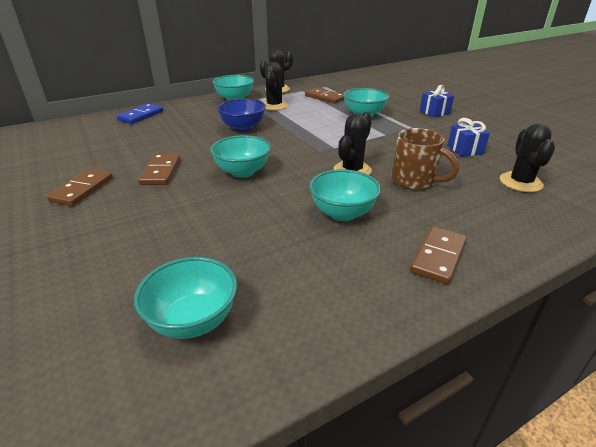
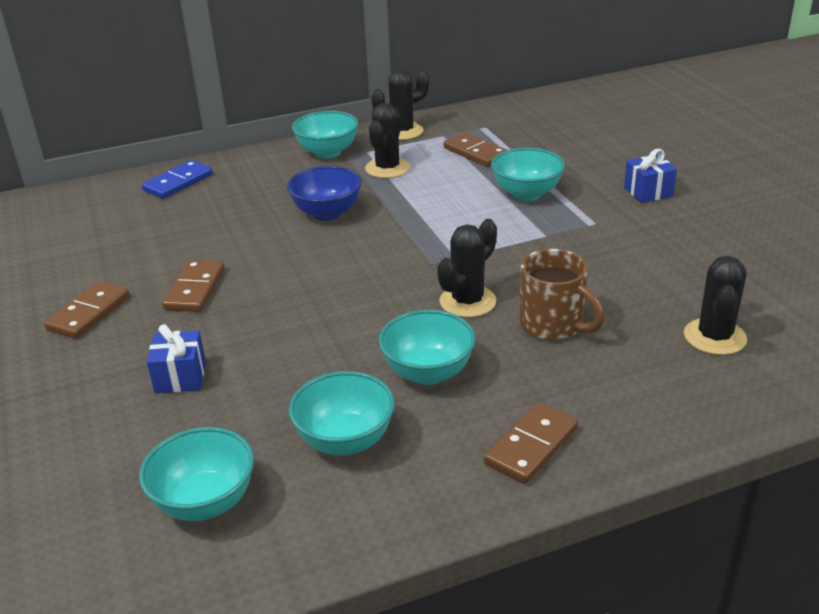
camera: 10 degrees right, 0 degrees up
turquoise bowl [210,135,271,178] -> turquoise bowl moved to [289,371,395,455]
blue gift [447,118,490,157] -> blue gift moved to [147,324,206,393]

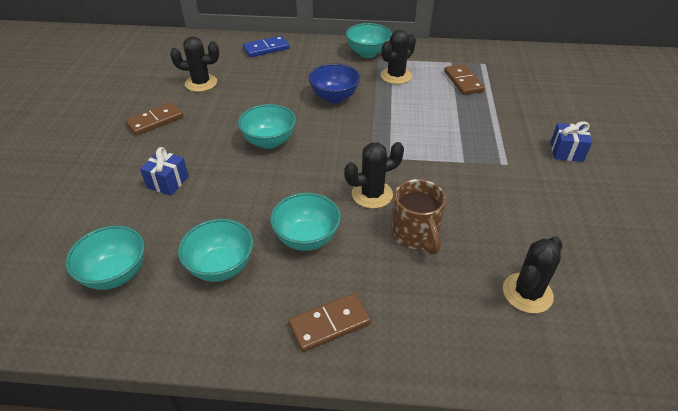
camera: 25 degrees right, 10 degrees up
brown domino [162,260,225,312] -> none
black cactus [371,69,429,140] -> black cactus moved to [170,36,219,92]
turquoise bowl [491,148,565,201] -> turquoise bowl moved to [238,104,296,149]

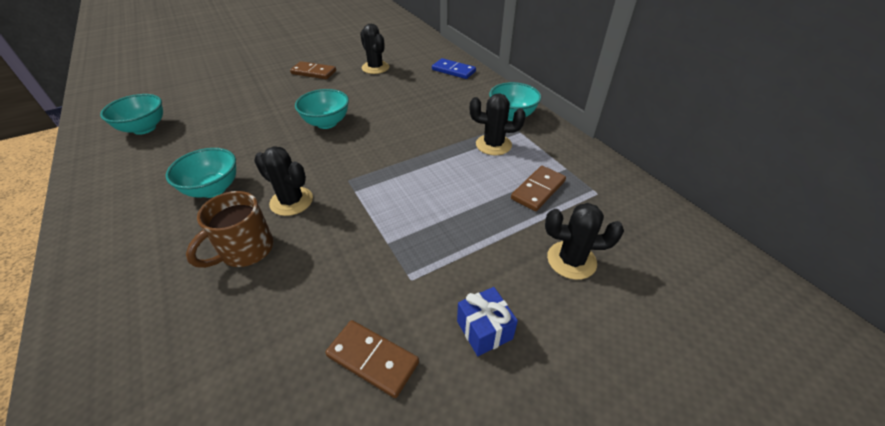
camera: 55 degrees right, 0 degrees up
blue gift [140,147,189,196] -> none
turquoise bowl [178,219,253,282] -> none
brown domino [288,293,371,352] -> brown domino moved to [325,320,419,398]
blue bowl [308,63,360,103] -> none
black cactus [503,236,563,313] -> black cactus moved to [545,203,624,280]

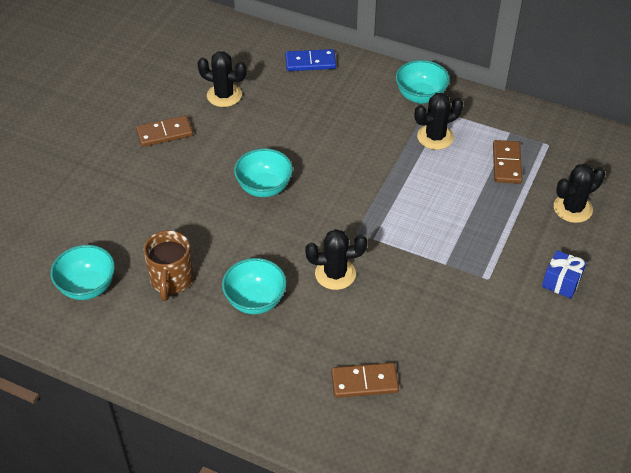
camera: 35 degrees left, 5 degrees up
brown mug [186,191,274,268] -> brown mug moved to [143,230,194,301]
brown domino [325,320,419,398] -> brown domino moved to [331,363,399,398]

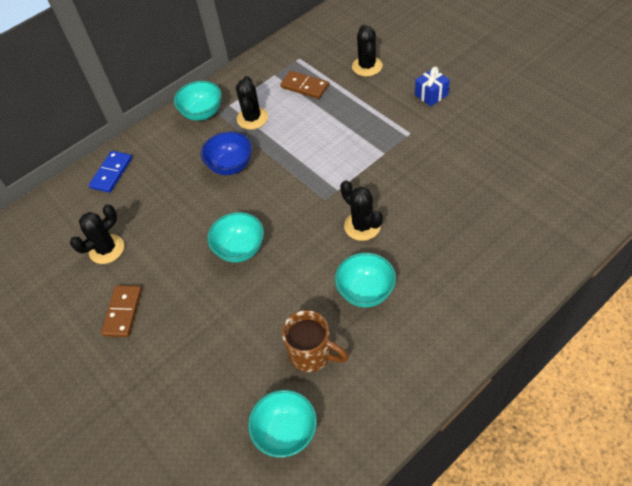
camera: 60 degrees left, 5 degrees up
black cactus [305,229,367,290] -> black cactus turned 60 degrees counterclockwise [340,180,383,241]
brown domino [331,363,399,398] -> none
none -> blue bowl [201,131,252,175]

